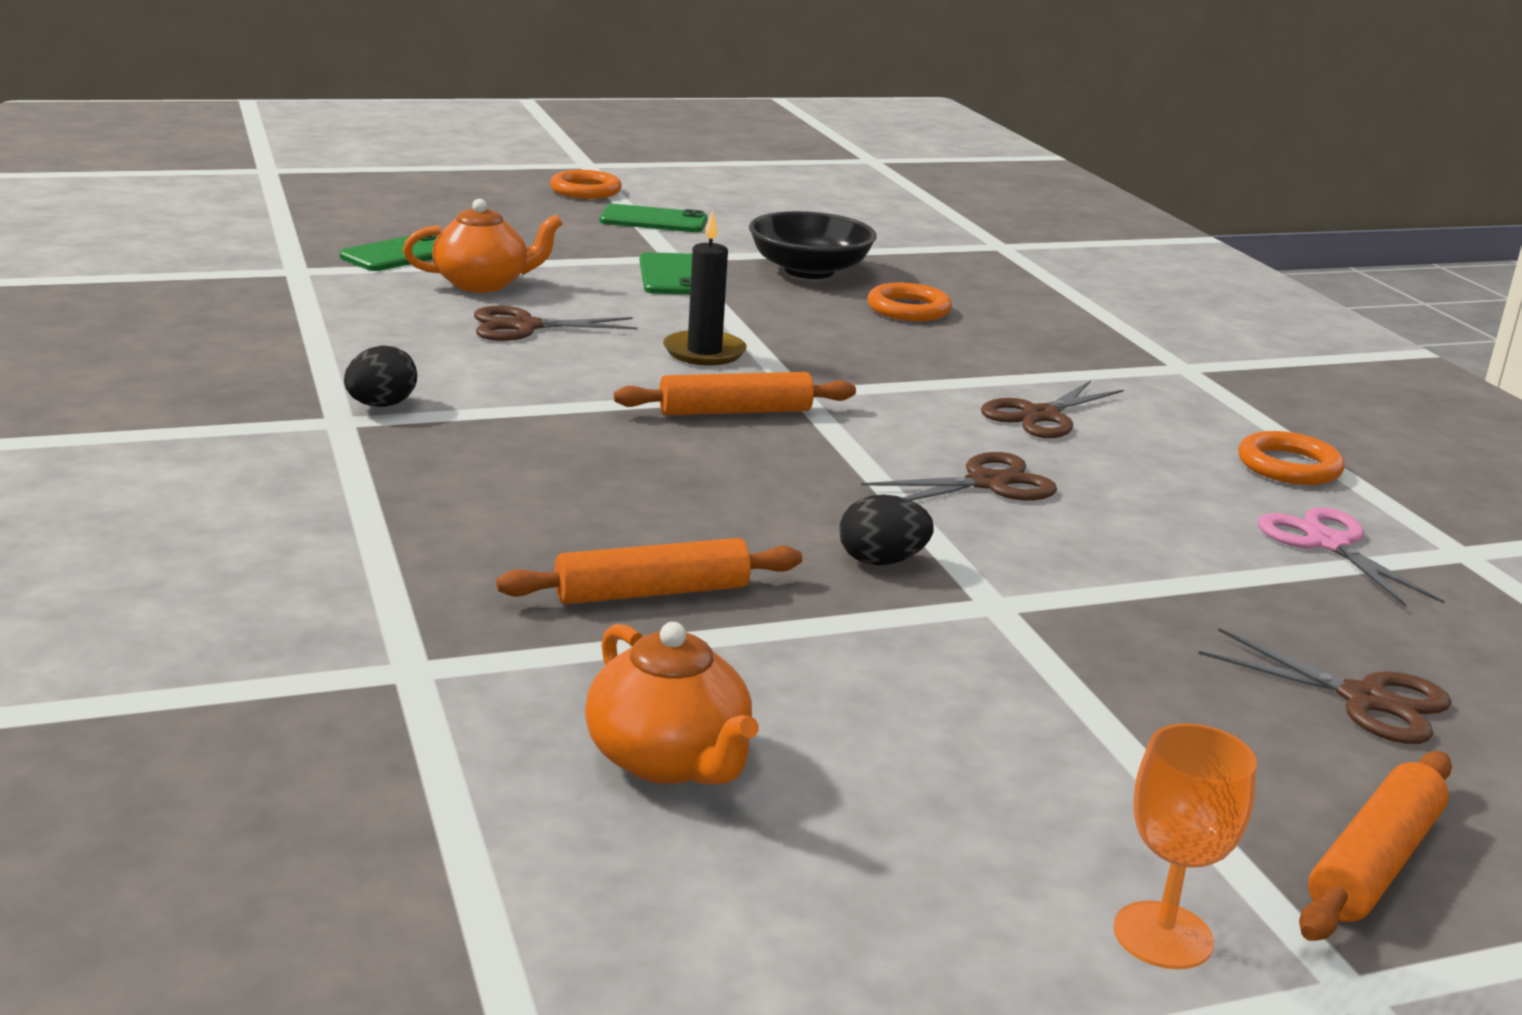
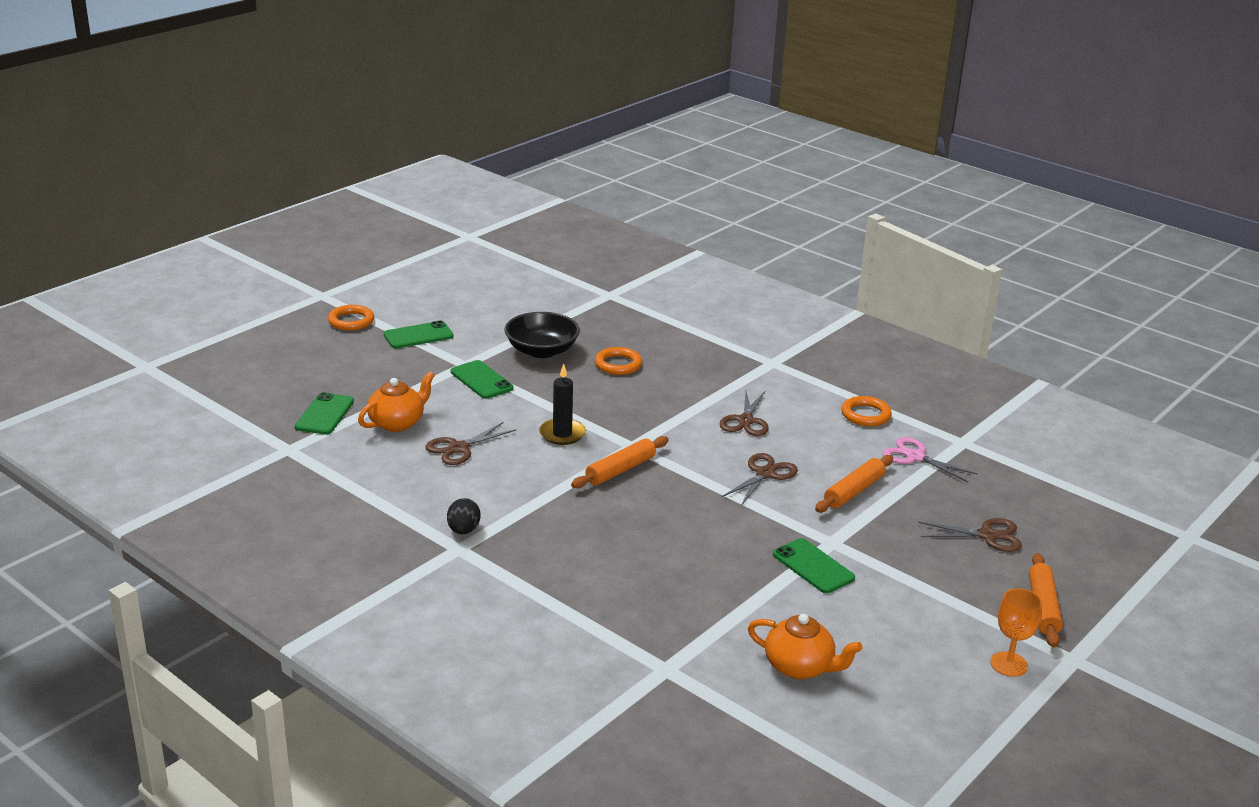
camera: 30 degrees left, 5 degrees up
orange rolling pin [496,538,802,604] -> orange rolling pin moved to [815,455,893,513]
black egg [840,495,934,565] -> none
none -> green phone [773,538,855,593]

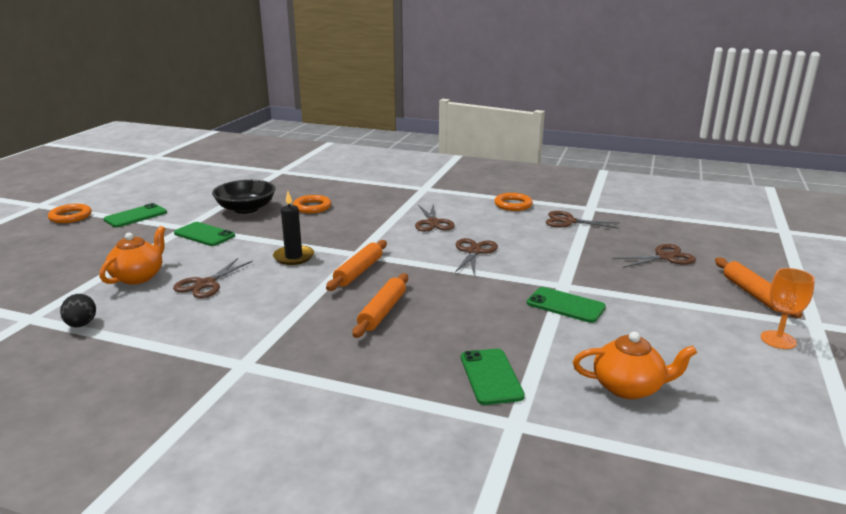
camera: 20 degrees left, 5 degrees down
green phone [295,392,354,435] -> green phone moved to [461,349,525,405]
black egg [447,498,481,535] -> black egg moved to [60,294,96,327]
orange rolling pin [815,455,893,513] -> orange rolling pin moved to [352,273,408,338]
pink scissors [883,437,978,482] -> brown scissors [546,211,619,229]

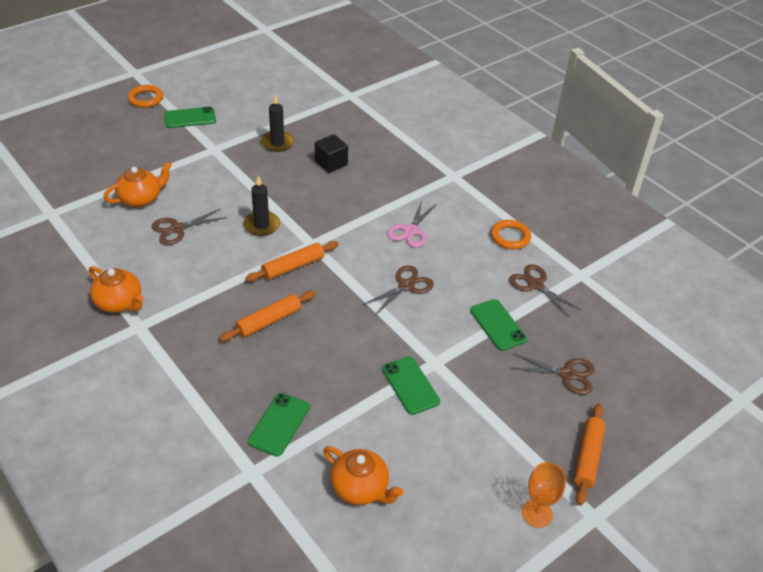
camera: 30 degrees right, 20 degrees up
black egg [60,294,96,327] -> none
green phone [174,222,235,246] -> green phone moved to [470,299,527,351]
black bowl [212,180,275,214] -> black candle [261,95,294,152]
orange ring [293,195,331,213] -> black cube [315,134,348,173]
brown scissors [415,203,455,232] -> pink scissors [387,201,437,247]
none -> orange teapot [89,266,144,313]

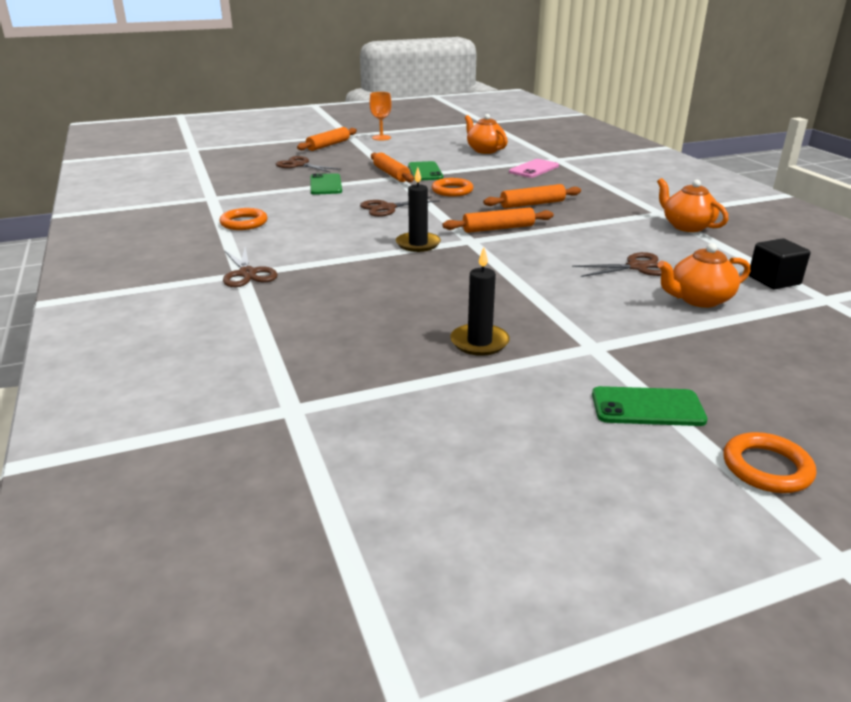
camera: 160 degrees left, 15 degrees down
black candle [243,175,280,236] -> black candle moved to [396,167,441,252]
green phone [248,393,310,457] -> pink phone [509,159,559,178]
black cube [315,134,348,173] -> black cube moved to [749,238,811,289]
pink scissors [387,201,437,247] -> none
brown scissors [509,264,581,317] -> brown scissors moved to [223,247,278,287]
none -> orange rolling pin [371,152,414,182]
none -> orange ring [432,178,473,197]

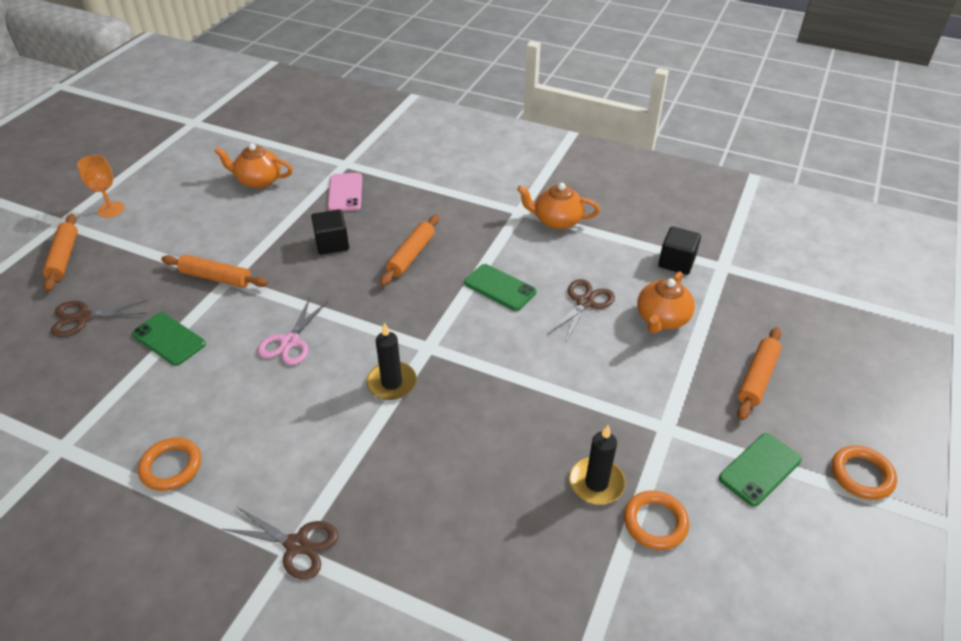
camera: 45 degrees left, 15 degrees up
brown scissors [360,196,440,217] -> pink scissors [257,297,328,365]
green phone [408,161,443,180] -> green phone moved to [464,264,536,311]
orange ring [432,178,473,197] -> orange ring moved to [624,490,689,550]
orange rolling pin [442,207,554,233] -> orange rolling pin moved to [737,327,781,420]
none -> black cube [311,209,349,255]

